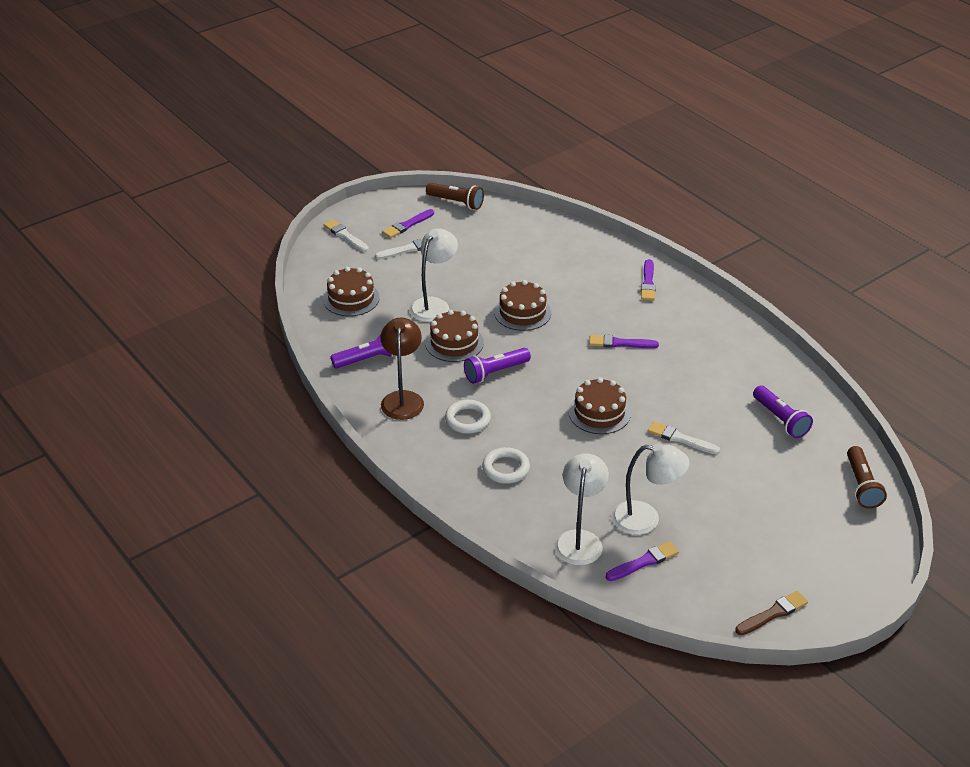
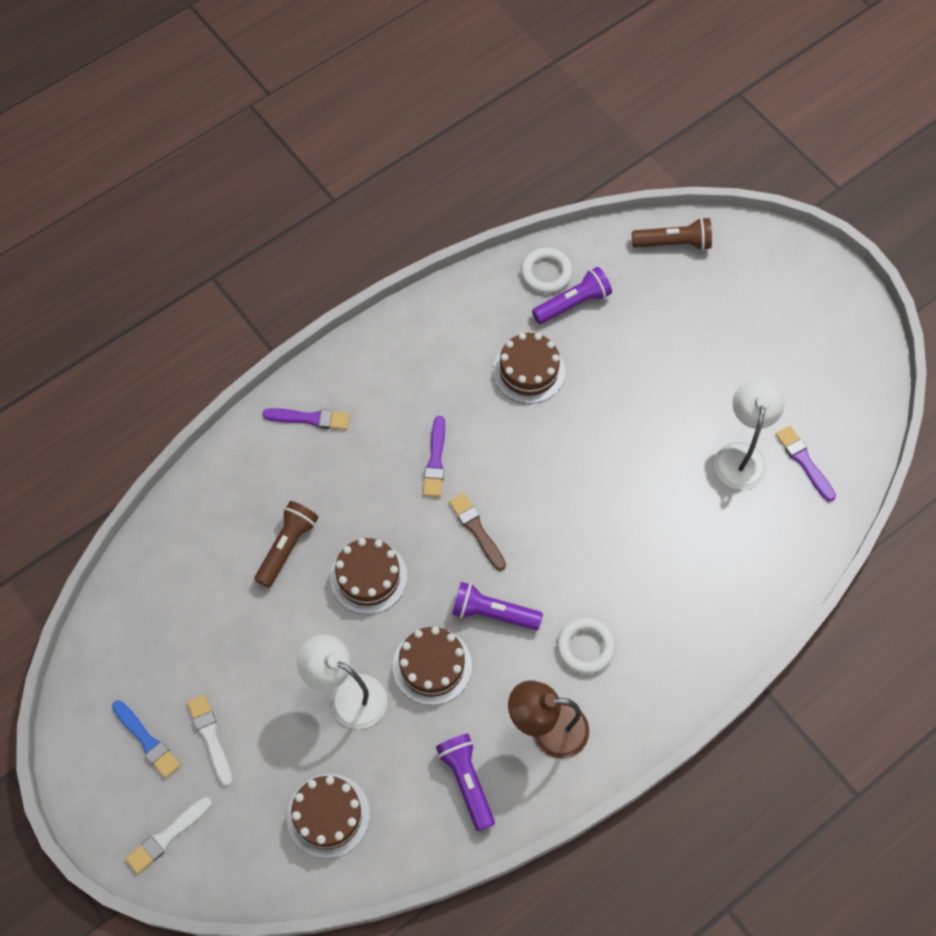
camera: 90 degrees left, 25 degrees up
purple brush [382,209,434,238] -> blue brush [112,700,181,778]
brown flashlight [426,183,484,210] -> brown flashlight moved to [254,501,319,588]
purple flashlight [464,348,531,384] -> purple flashlight turned 135 degrees clockwise [452,582,543,630]
white ring [482,447,530,484] -> white ring moved to [521,247,572,293]
white lamp [555,453,609,566] -> none
brown cake [569,377,631,434] -> brown cake moved to [493,333,565,404]
white brush [648,421,720,454] -> none
brown brush [736,591,808,635] -> brown brush moved to [449,493,506,571]

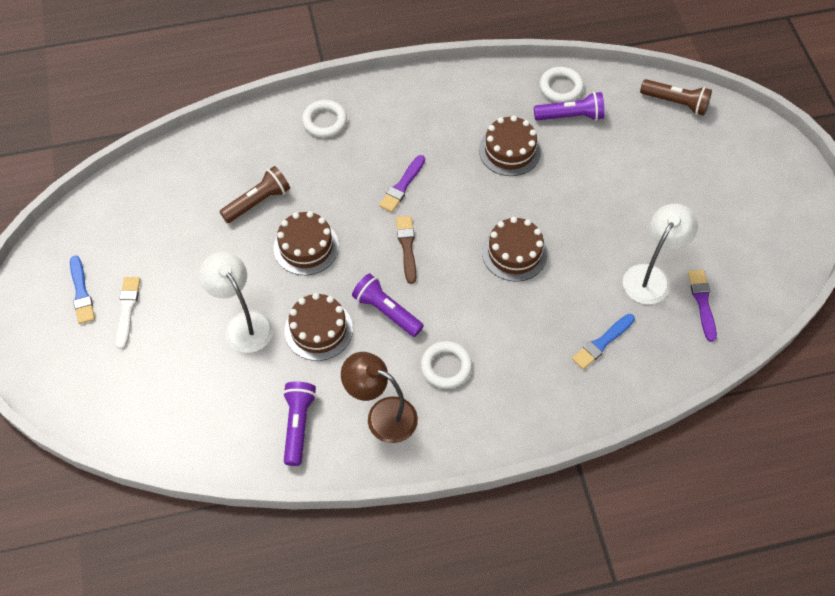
camera: 25 degrees right, 5 degrees down
white brush [125,797,212,874] -> none
purple brush [262,408,350,430] -> white ring [302,100,347,137]
brown cake [287,774,370,858] -> brown cake moved to [482,217,547,282]
none -> blue brush [572,314,635,369]

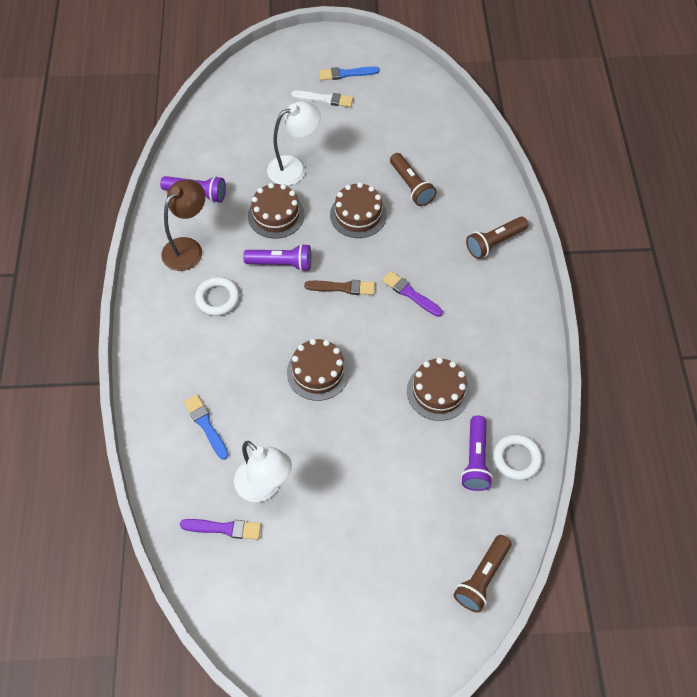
camera: 100 degrees right, 0 degrees up
white ring [302,100,347,137] -> brown flashlight [466,217,529,259]
purple flashlight [352,274,424,337] -> purple flashlight turned 45 degrees clockwise [243,244,311,271]

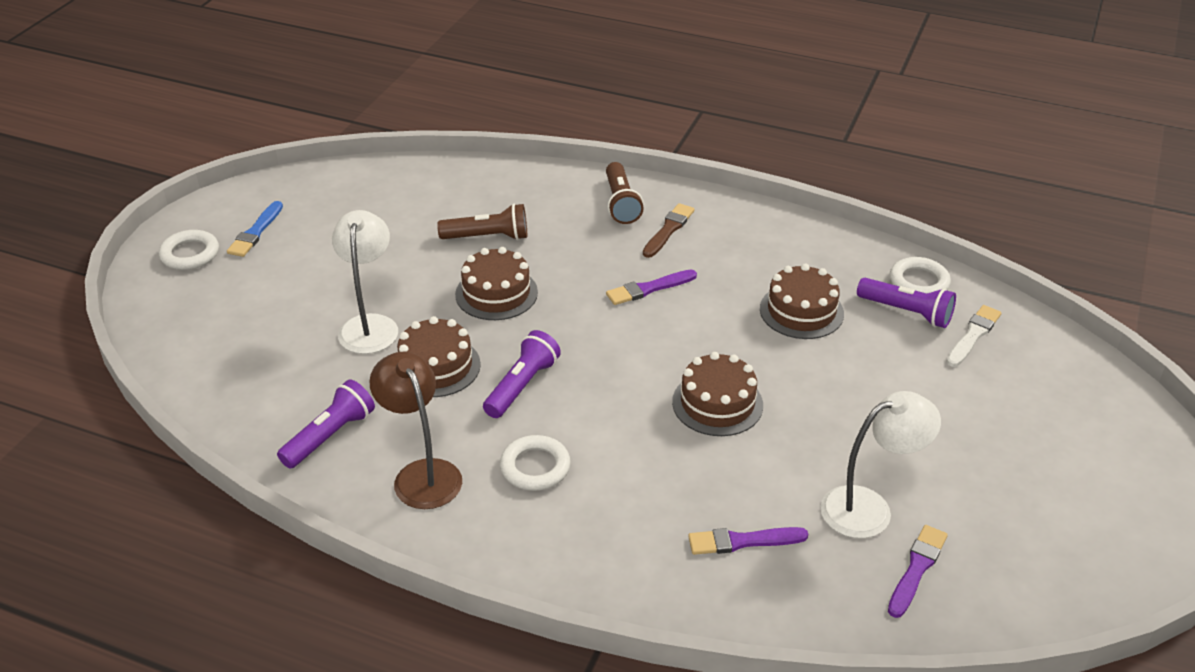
camera: 65 degrees left, 20 degrees down
blue brush [184,395,229,460] -> purple brush [688,527,808,555]
white brush [291,91,353,107] -> white brush moved to [946,305,1001,367]
brown brush [304,280,375,295] -> brown brush moved to [643,203,695,258]
brown flashlight [454,535,511,613] -> none
none -> white ring [159,230,219,270]

